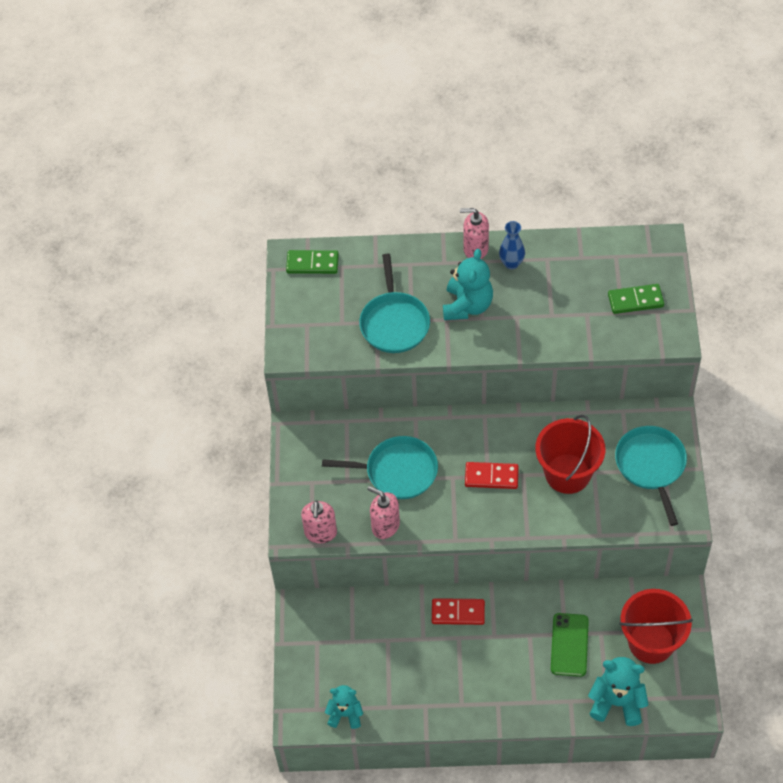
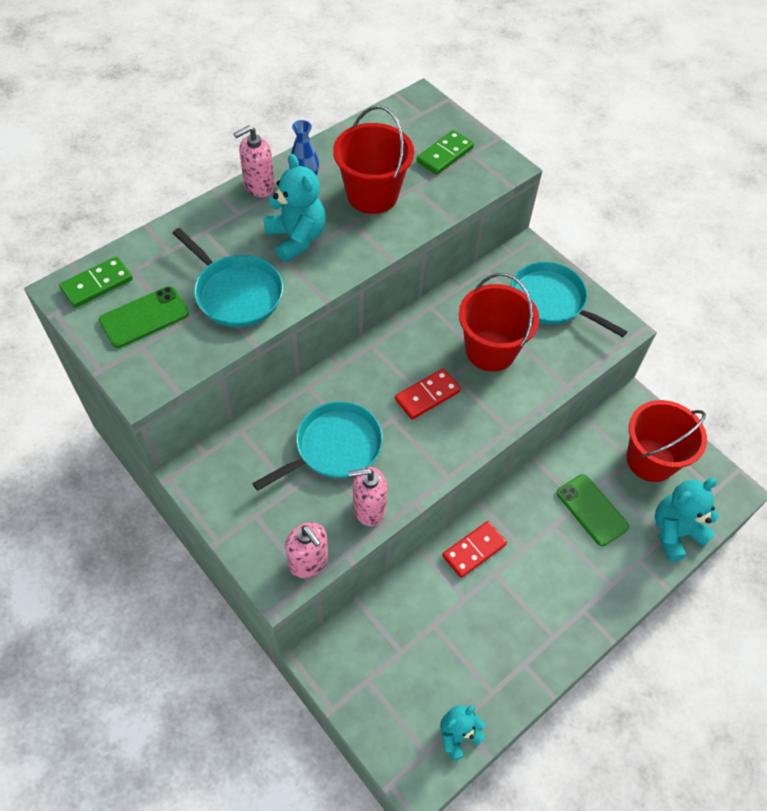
camera: 45 degrees left, 0 degrees up
none -> green phone [99,286,189,348]
none -> red bucket [333,105,414,214]

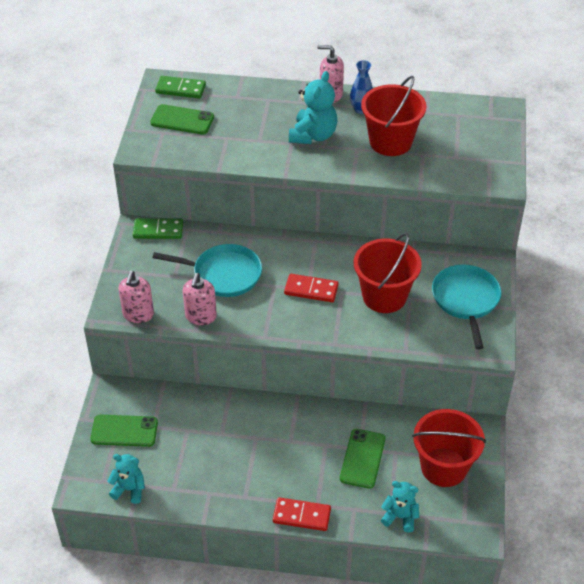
camera: 50 degrees right, 10 degrees down
turquoise pan [172,228,283,327] -> none
pink soap dispenser [348,467,387,526] -> pink soap dispenser turned 120 degrees counterclockwise [183,273,217,325]
green domino [417,130,474,175] -> green domino moved to [133,218,183,239]
red domino [442,521,507,578] -> red domino moved to [273,497,331,531]
turquoise teddy bear [655,478,719,562] -> turquoise teddy bear [381,481,419,532], size x0.65
none -> green phone [90,415,158,447]

